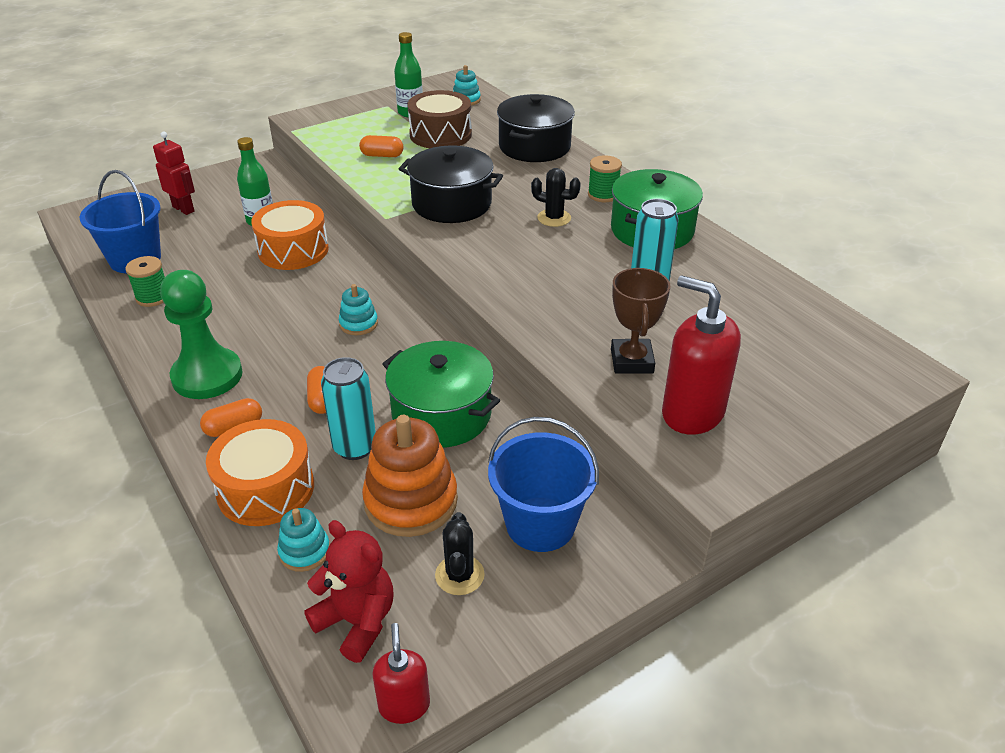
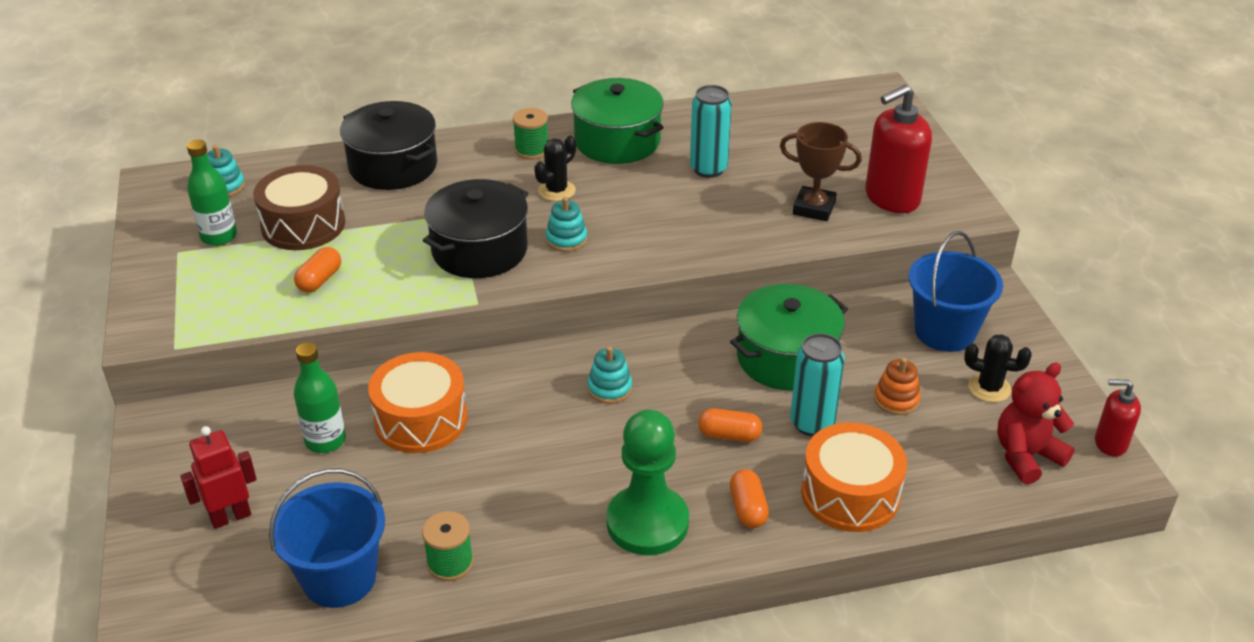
camera: 70 degrees left, 0 degrees up
turquoise stacking toy [277,508,330,572] -> turquoise stacking toy moved to [546,197,587,252]
orange stacking toy [362,415,458,537] -> orange stacking toy [874,358,921,415], size x0.52

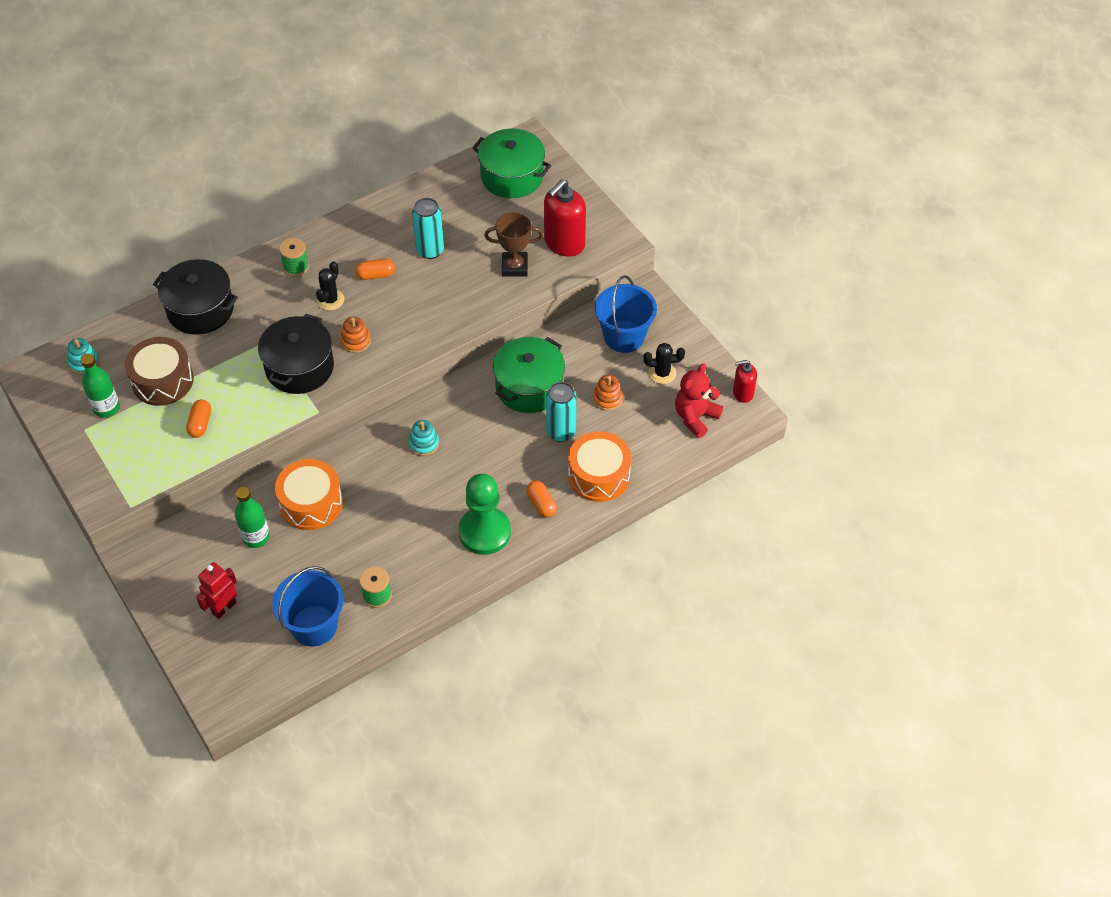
camera: 20 degrees left, 15 degrees up
turquoise stacking toy [546,197,587,252] -> orange stacking toy [341,317,371,353]
green pot [571,78,664,164] -> green pot moved to [472,129,551,198]
orange capsule [698,408,763,442] -> orange capsule moved to [355,259,395,280]

